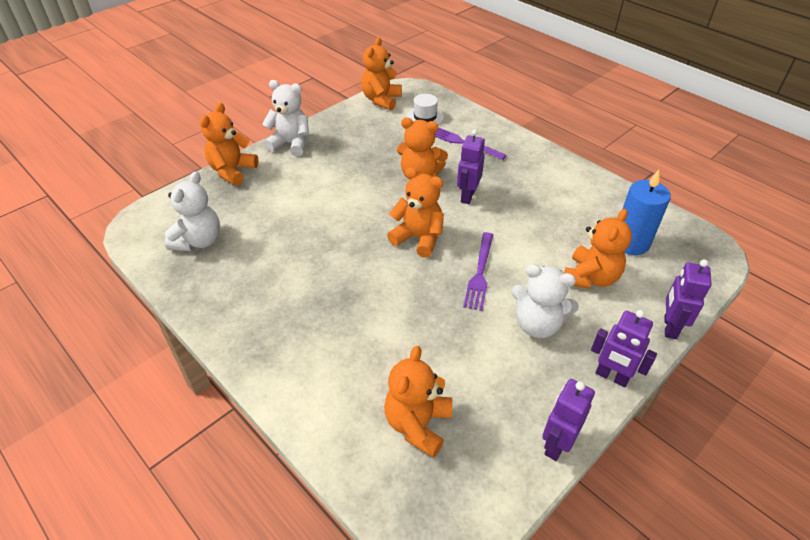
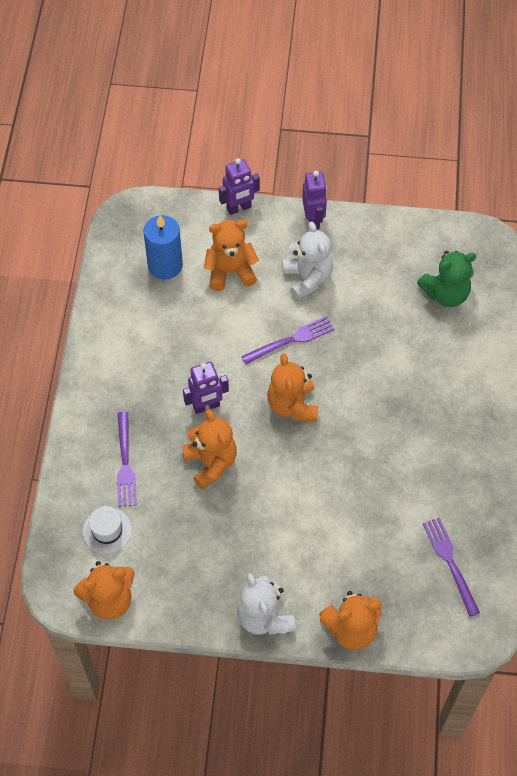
camera: 130 degrees left, 15 degrees up
white teddy bear [165,171,220,251] -> purple fork [423,517,480,617]
orange teddy bear [384,346,452,458] -> green teddy bear [417,251,476,307]
purple robot [542,379,595,461] -> none

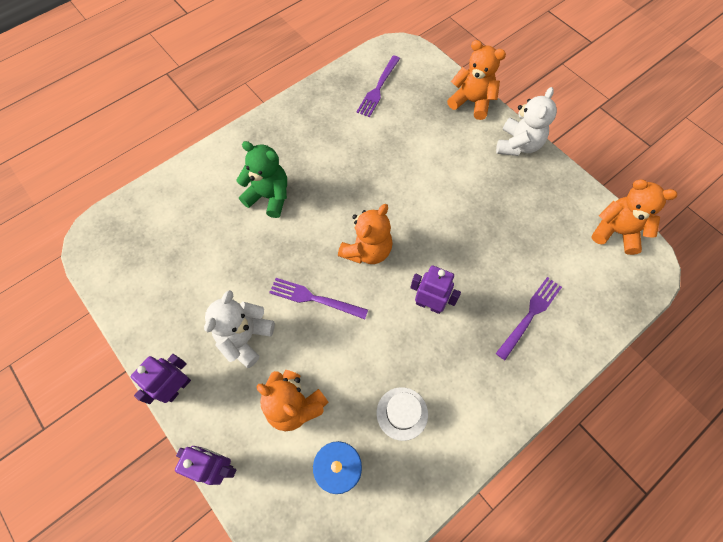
camera: 135 degrees left, 5 degrees up
white hat [83,506,132,554] -> white hat moved to [377,387,428,441]
orange teddy bear [182,409,237,490] -> none
green teddy bear [417,251,476,307] -> green teddy bear moved to [236,141,287,218]

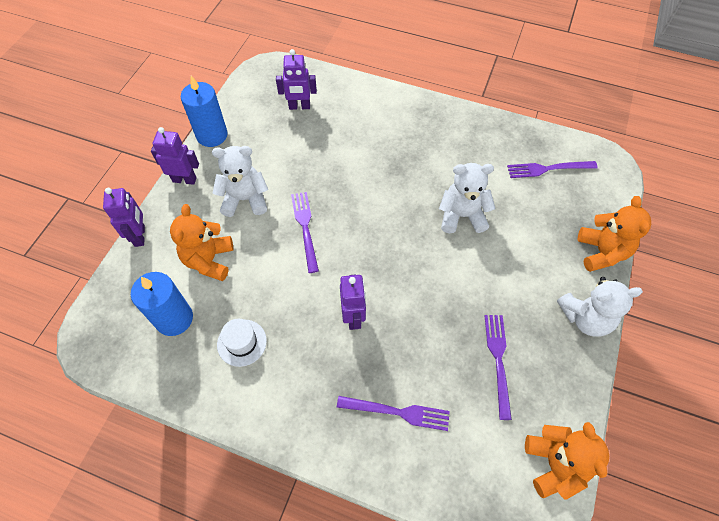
camera: 60 degrees right, 5 degrees down
green teddy bear [236,141,287,218] -> none
orange teddy bear [338,204,393,264] -> none
none -> blue candle [181,76,228,147]
none -> purple robot [276,49,317,110]
none -> white teddy bear [439,163,495,233]
none -> purple fork [484,315,512,420]

